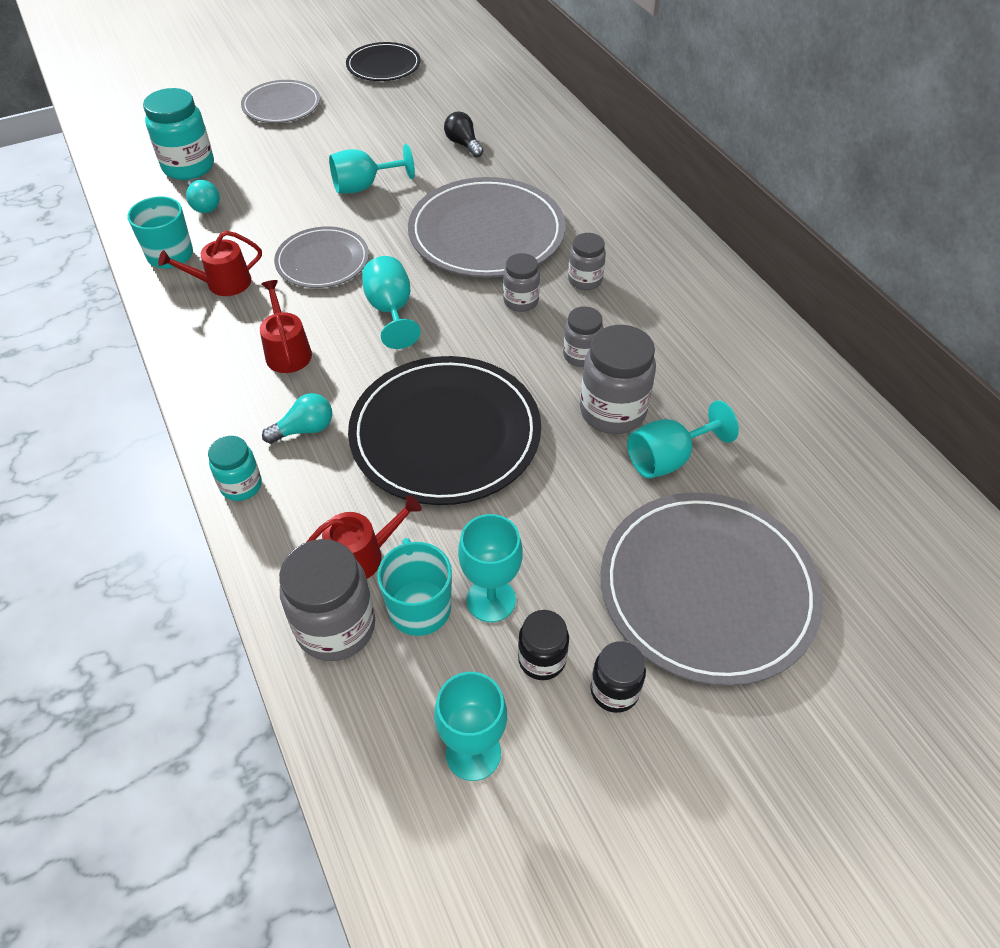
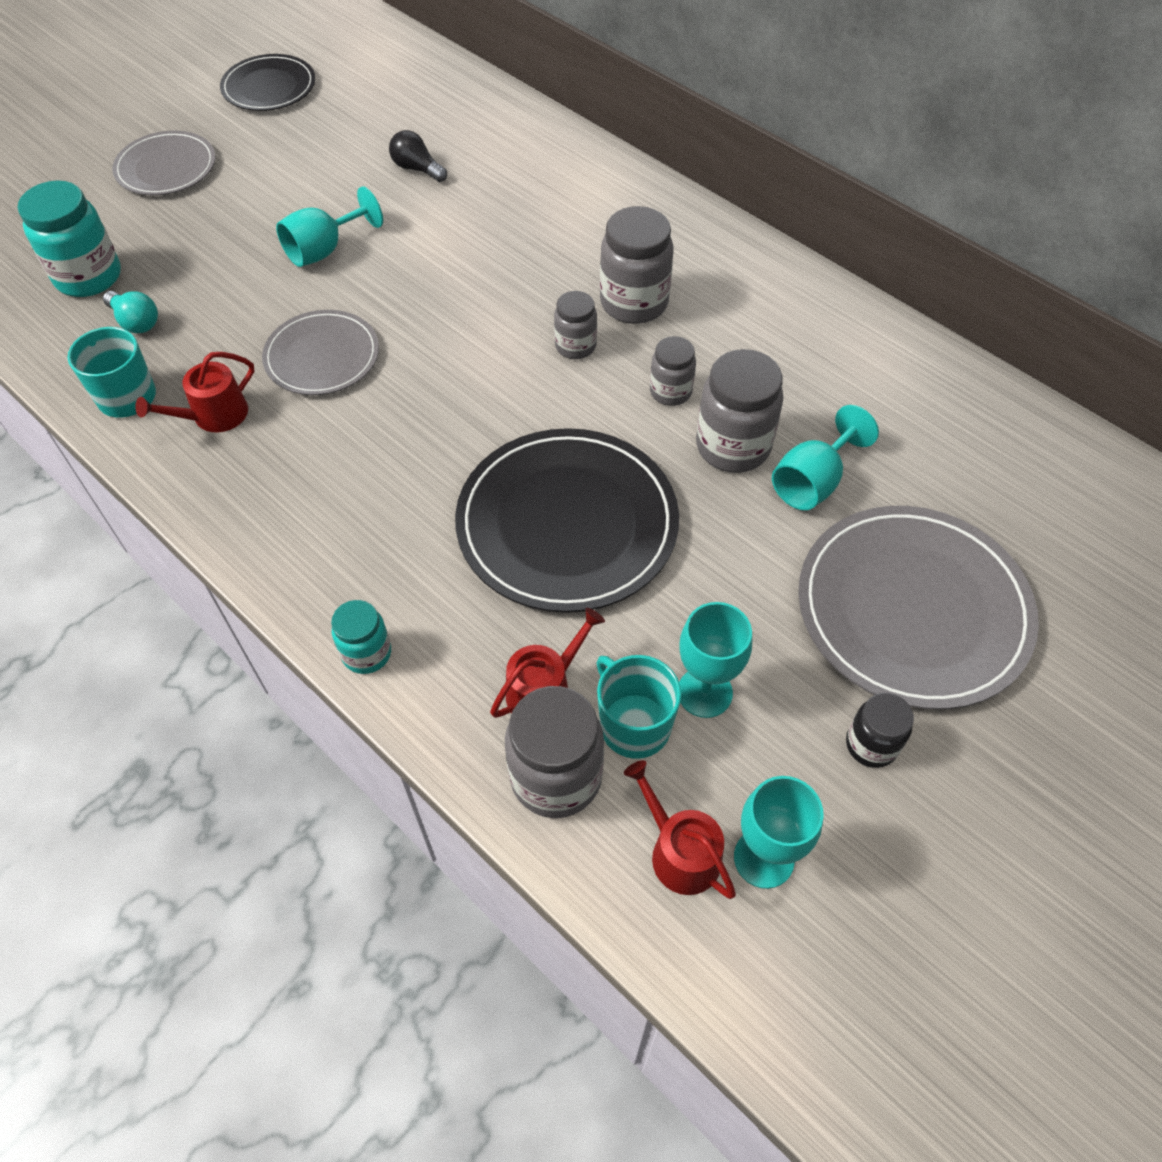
camera: 20 degrees left, 5 degrees up
red watering can [260,280,312,373] -> red watering can moved to [624,760,736,899]
turquoise light bulb [262,393,332,444] -> none
turquoise goblet [362,256,421,349] -> none
grey plate [408,177,566,278] -> none
black jar [518,610,569,680] -> none
grey jar [568,233,606,290] -> grey jar [600,206,674,324], size x1.70

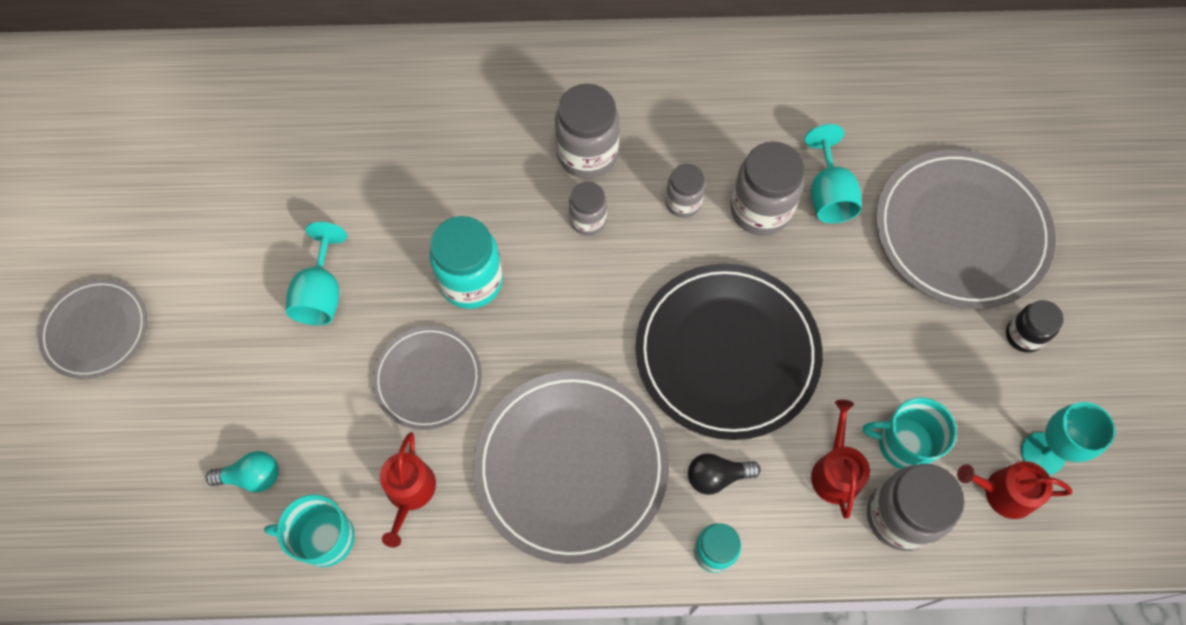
camera: 45 degrees left, 10 degrees up
turquoise jar [18,181,121,297] -> turquoise jar moved to [429,216,503,309]
black plate [220,54,315,111] -> none
black light bulb [389,130,447,182] -> black light bulb moved to [688,453,761,495]
turquoise goblet [679,602,752,718] -> none
none -> grey plate [474,371,669,564]

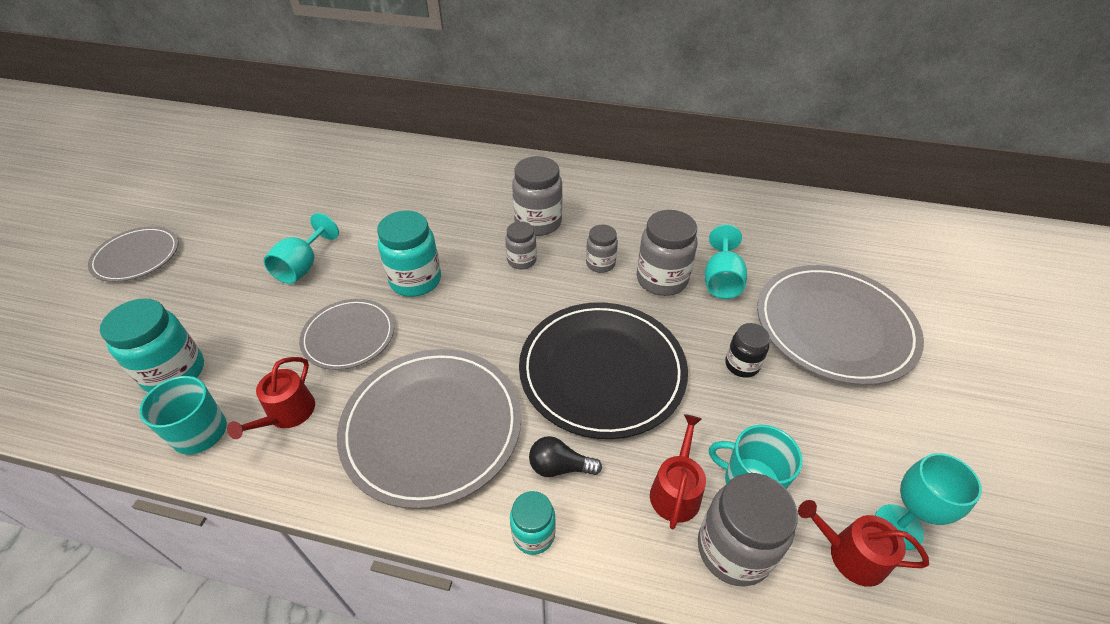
camera: 15 degrees right, 20 degrees down
turquoise light bulb [205,451,279,492] -> turquoise jar [100,298,204,393]
black jar [1006,300,1064,353] -> black jar moved to [725,323,770,378]

